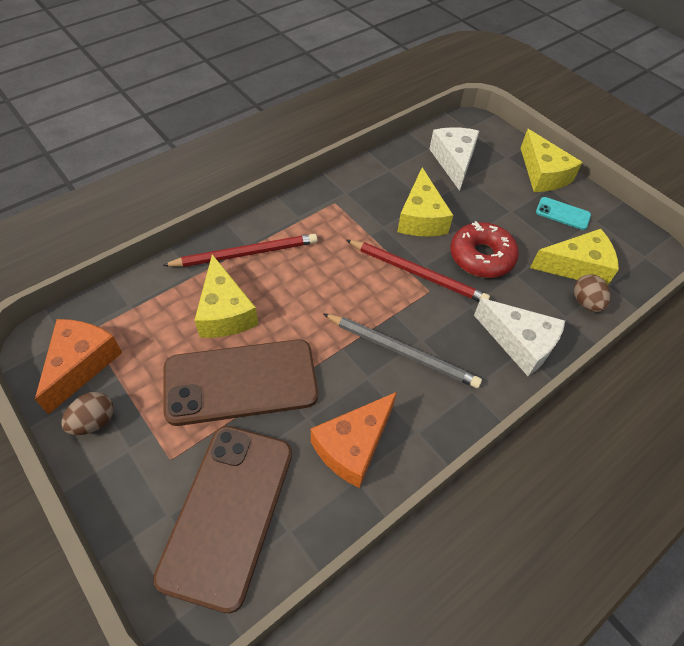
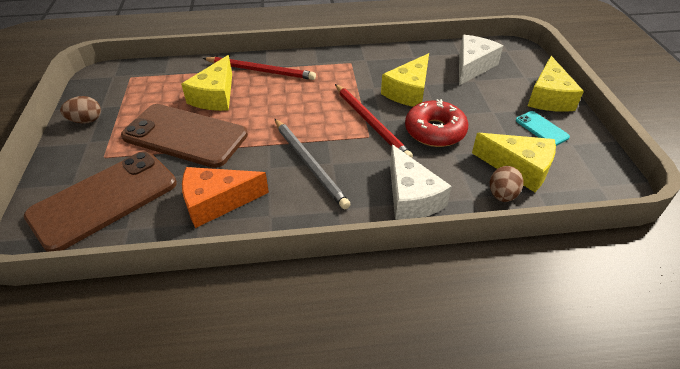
camera: 35 degrees right, 10 degrees down
orange cheese [35,319,122,415] -> none

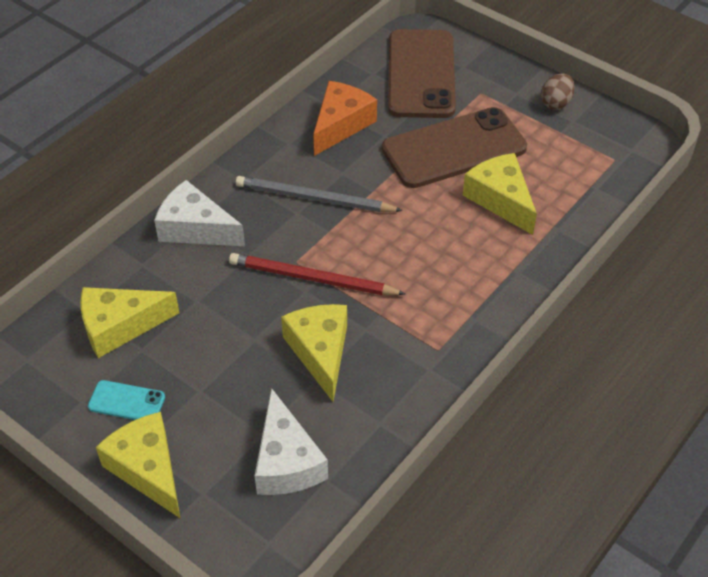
camera: 135 degrees right, 5 degrees up
red pencil [203,57,316,80] -> none
red donut [405,99,468,147] -> none
brown egg [490,166,523,202] -> none

